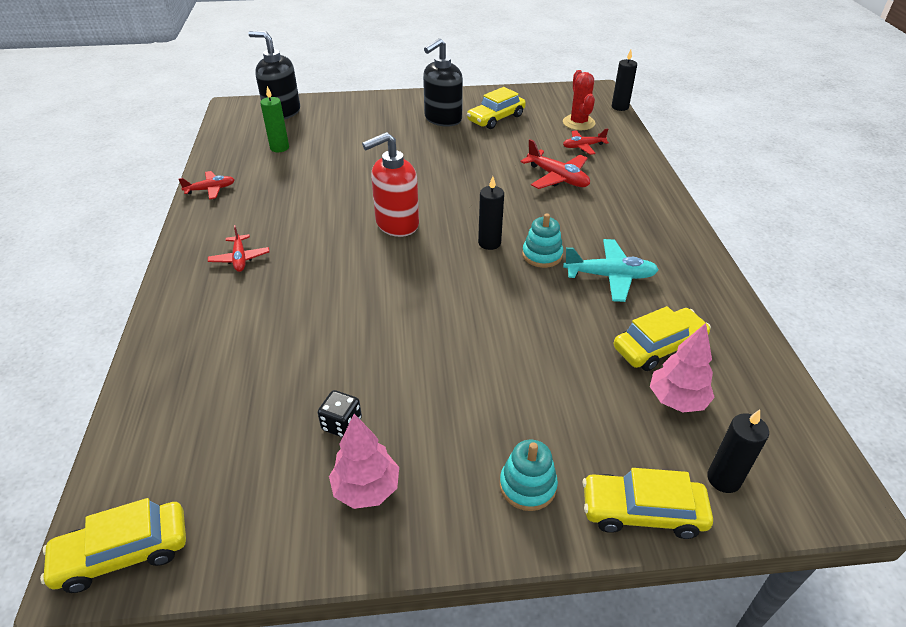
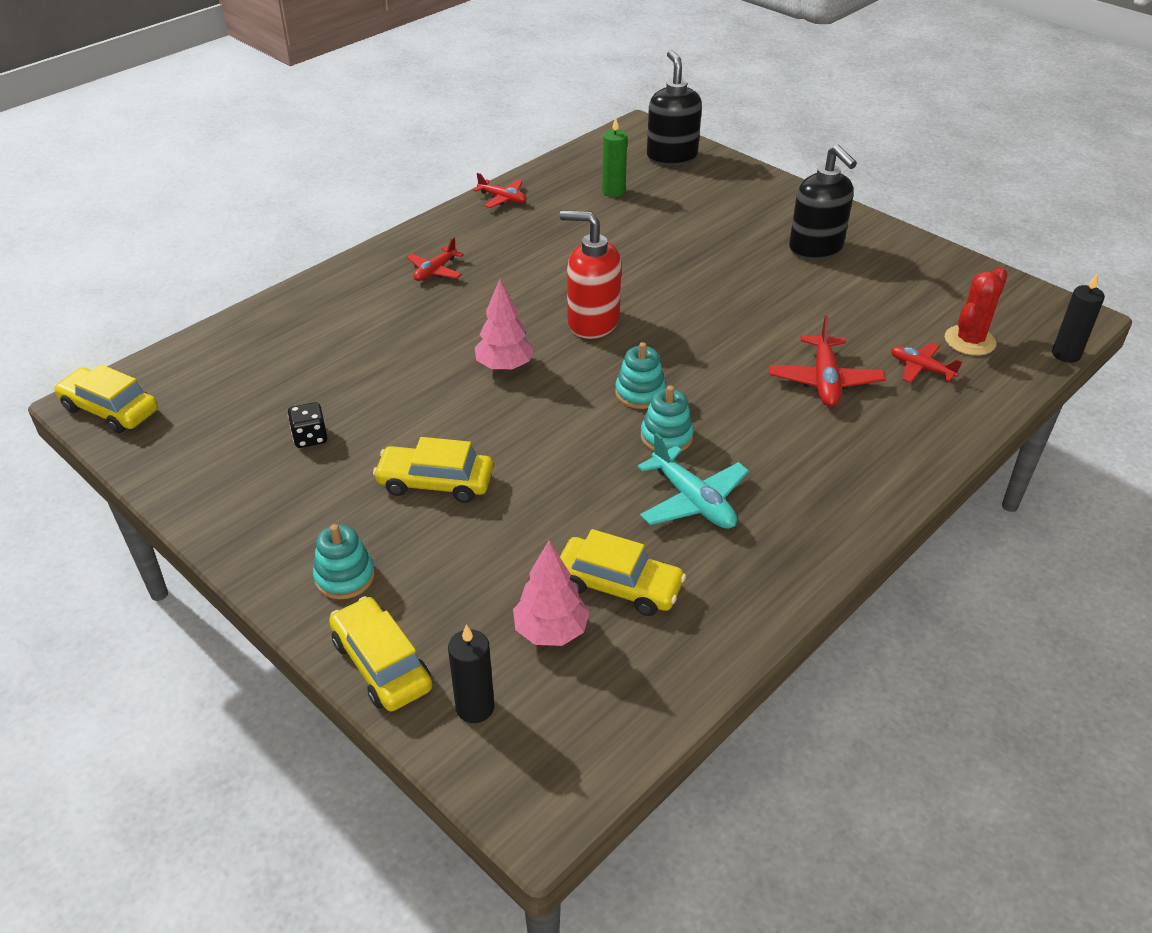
camera: 50 degrees right, 0 degrees up
pink tree [329,414,399,509] -> pink tree moved to [475,279,534,371]
black soap dispenser [423,38,463,127] -> black soap dispenser turned 120 degrees counterclockwise [789,145,857,260]
yellow car [467,87,526,129] -> yellow car moved to [373,437,493,503]
black candle [478,176,504,250] -> turquoise stacking toy [615,342,666,409]

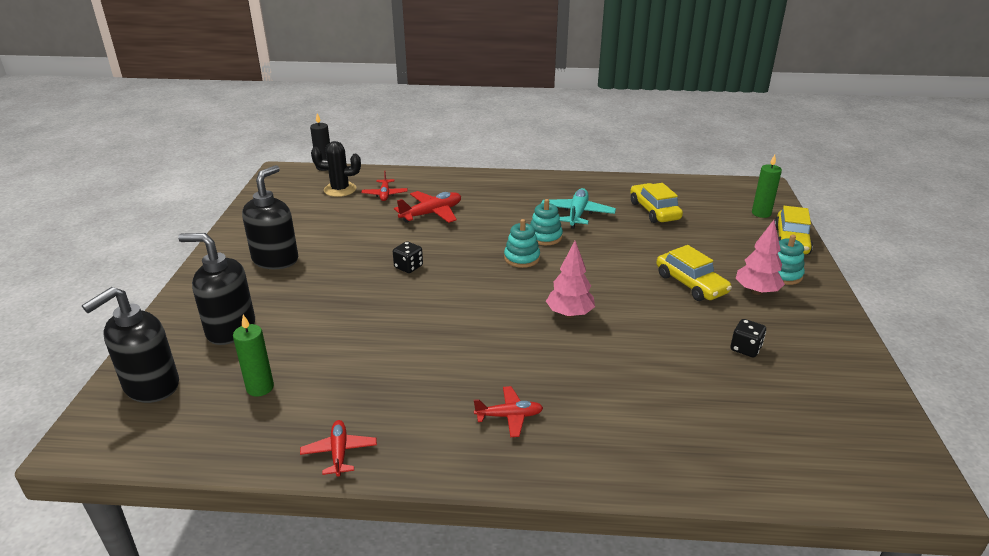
camera: 130 degrees left, 10 degrees down
yellow car [54,364,158,433] -> none
black candle [448,625,494,723] -> green candle [752,155,782,218]
pink tree [513,541,589,646] -> pink tree moved to [736,220,785,295]
red soap dispenser [560,210,622,339] -> none
red cactus [945,267,1007,356] -> black cactus [311,141,361,197]
none -> black soap dispenser [178,233,255,345]
none -> black dice [393,241,423,273]

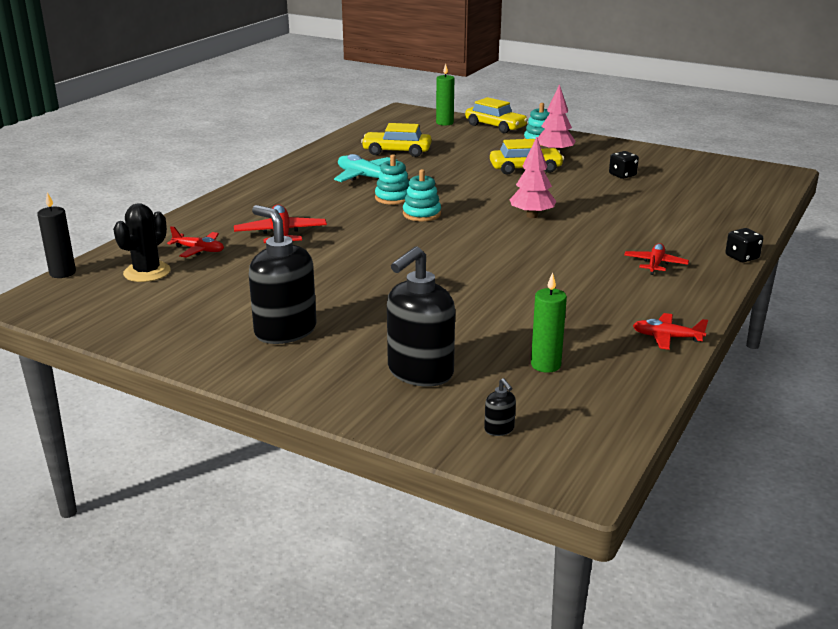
camera: 65 degrees left, 5 degrees down
black soap dispenser [82,287,179,403] -> black soap dispenser [484,378,516,436], size x0.40
black dice [393,241,423,273] -> black dice moved to [725,228,763,262]

